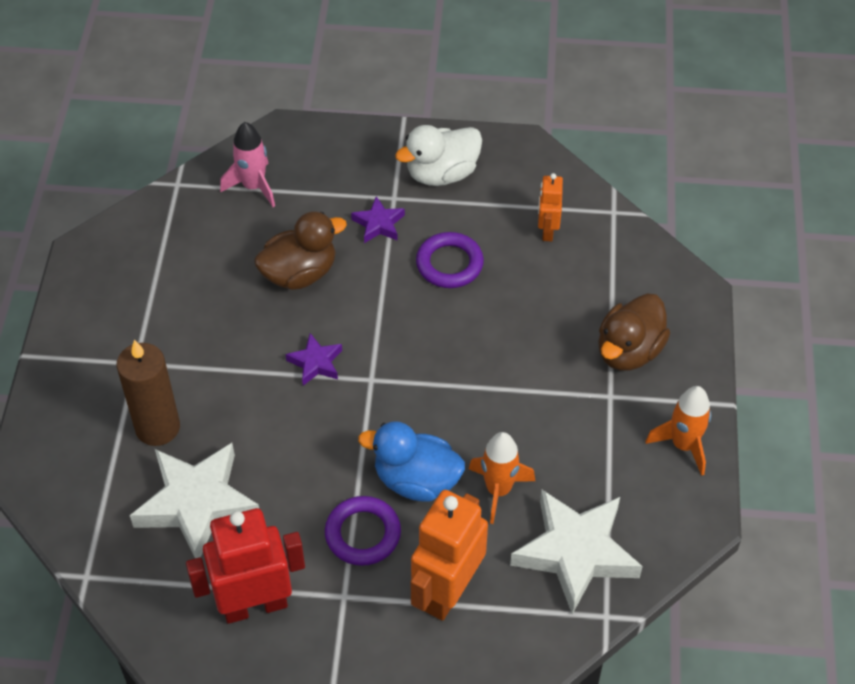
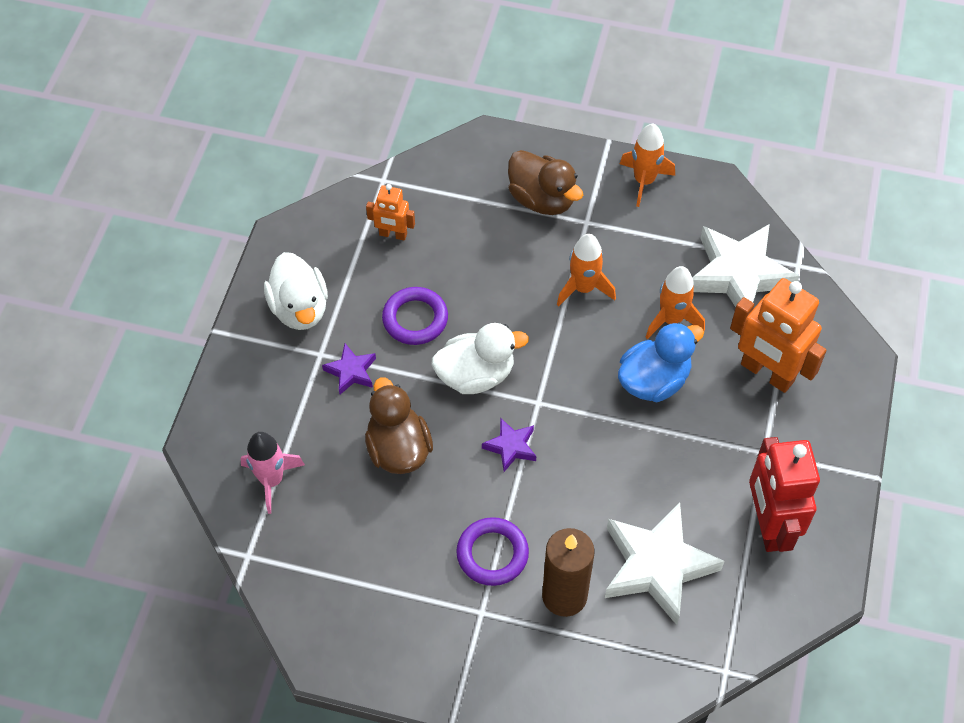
camera: 80 degrees left, 5 degrees up
purple ring [325,496,401,566] -> purple ring moved to [456,517,529,586]
blue duck [358,421,465,502] -> blue duck turned 150 degrees counterclockwise [618,322,704,402]
none -> white duck [431,323,529,394]
none -> orange rocket [557,234,616,307]

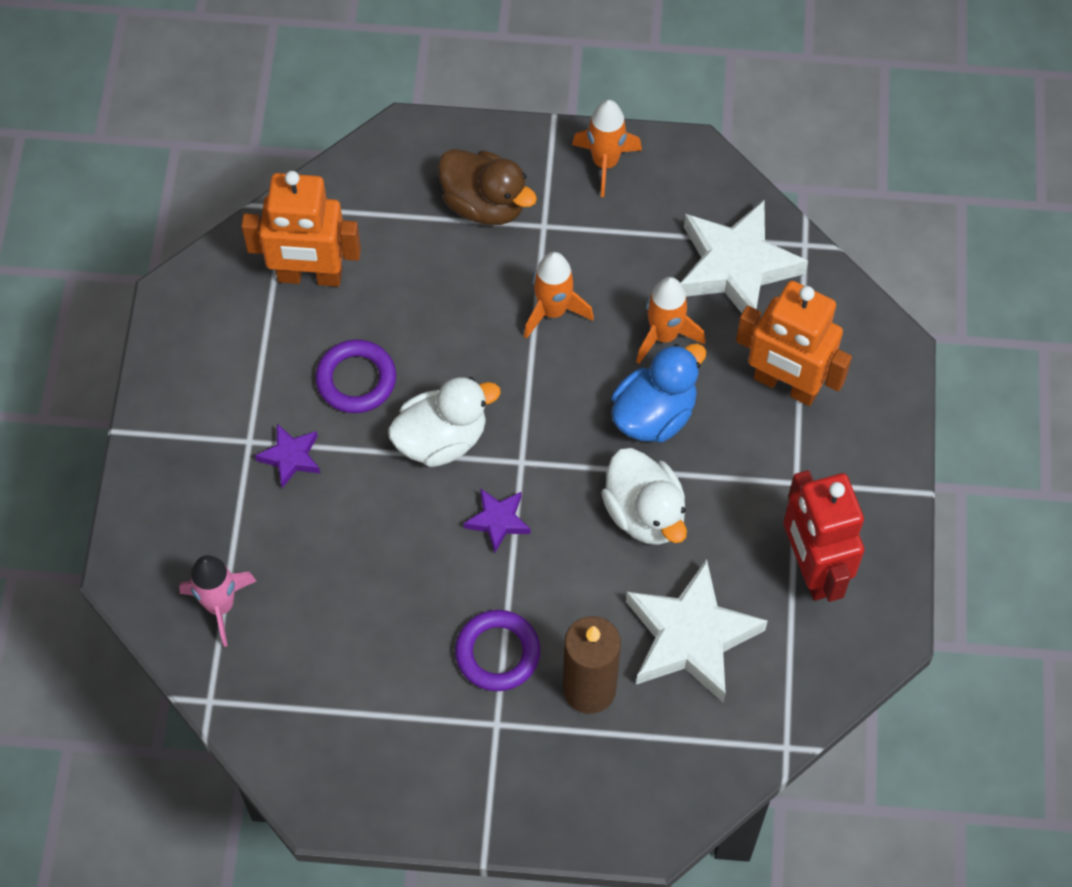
camera: 10 degrees left, 5 degrees up
white duck [264,252,328,330] -> white duck moved to [601,448,687,545]
brown duck [365,378,433,474] -> none
orange robot [366,184,415,241] -> orange robot [241,171,361,287], size x1.88

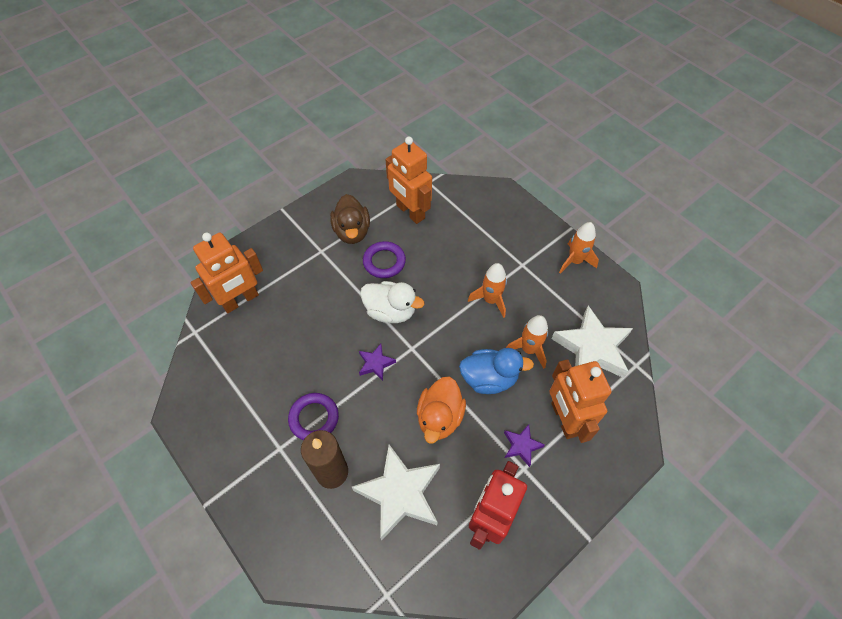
camera: 45 degrees right, 5 degrees down
pink rocket [179,555,256,647] -> orange robot [190,232,263,313]
purple star [255,424,320,488] -> purple star moved to [504,424,545,467]
brown duck [438,149,537,225] -> brown duck moved to [330,194,370,244]
white duck [601,448,687,545] -> orange duck [417,376,466,444]

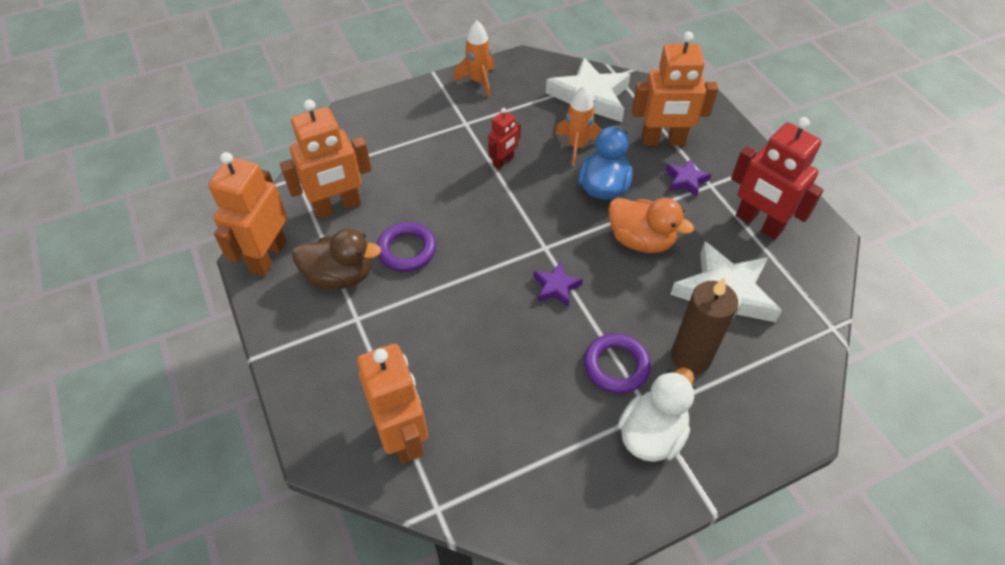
camera: 75 degrees left, 5 degrees down
white duck [360,281,424,323] -> white duck moved to [618,367,695,462]
orange rocket [468,263,507,318] -> red robot [488,108,521,169]
none -> orange robot [208,152,287,276]

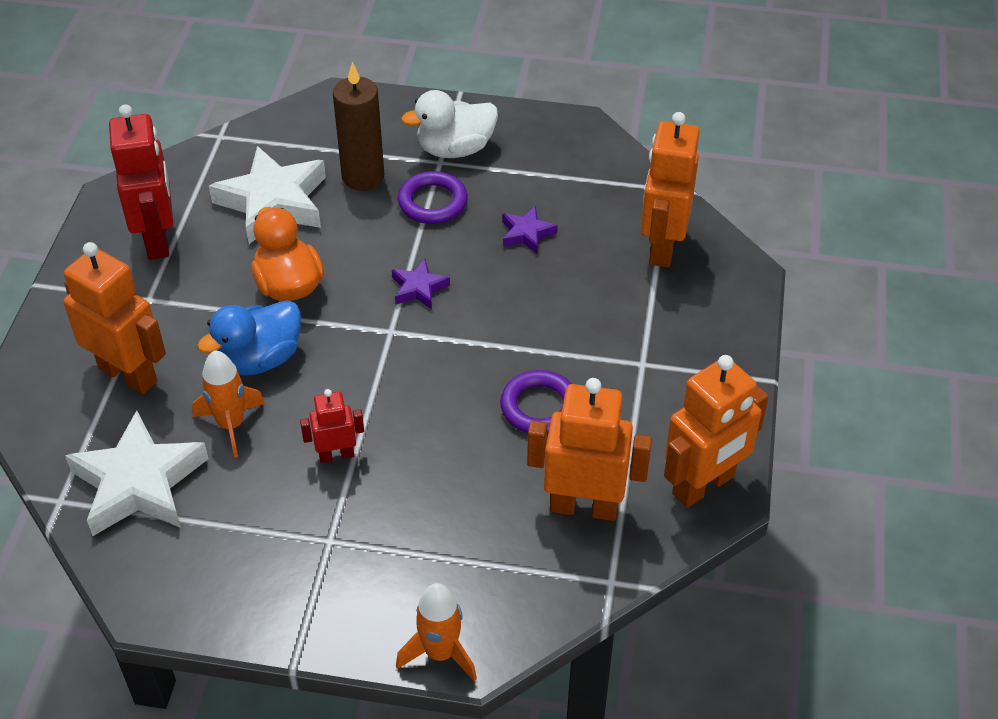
camera: 145 degrees left, 5 degrees down
brown duck [292,228,381,290] -> none
orange rocket [453,20,495,98] -> orange rocket moved to [396,583,477,682]
purple star [665,159,712,197] -> purple star moved to [502,205,558,254]

